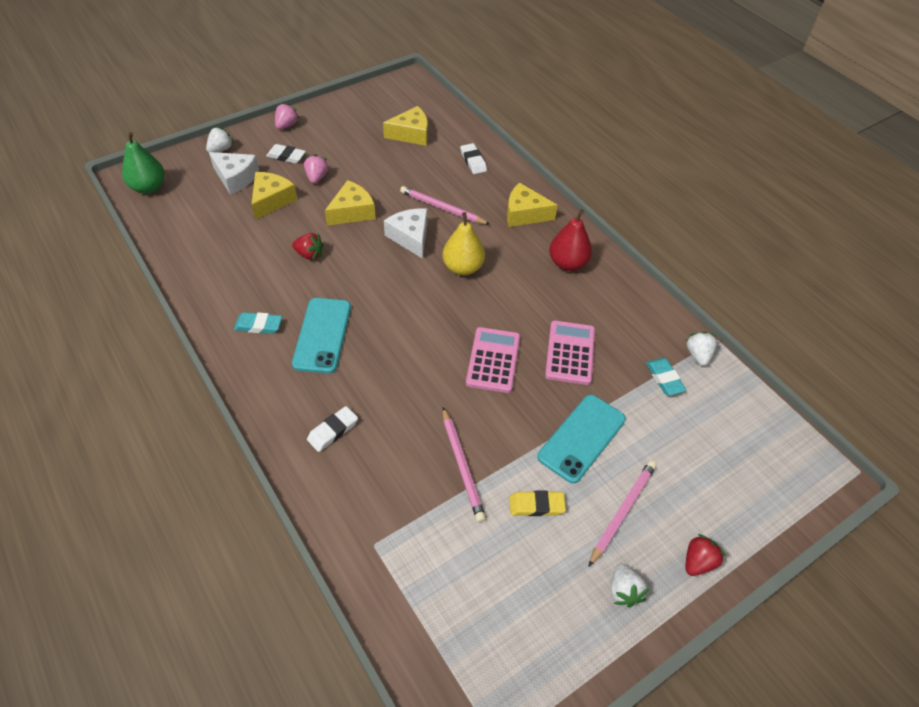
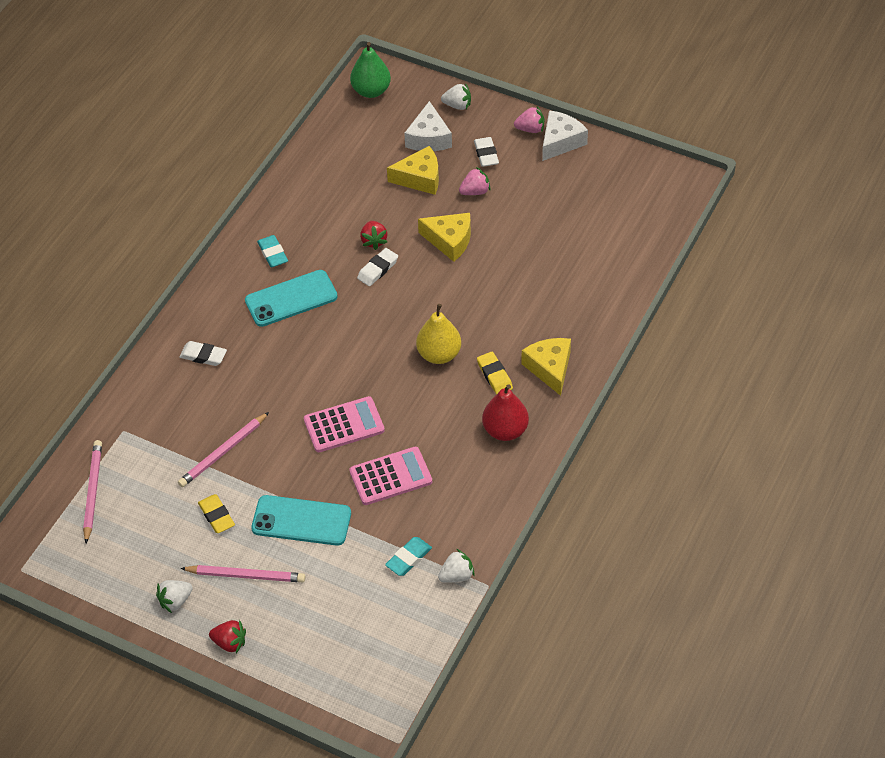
camera: 65 degrees right, 0 degrees up
yellow cheese [383,106,428,146] -> none
white cheese [384,208,427,259] -> white cheese moved to [542,110,588,161]
pink pencil [400,186,490,225] -> pink pencil moved to [83,440,102,543]
white eraser [460,143,487,174] -> white eraser moved to [357,248,398,286]
none -> yellow eraser [477,352,513,395]

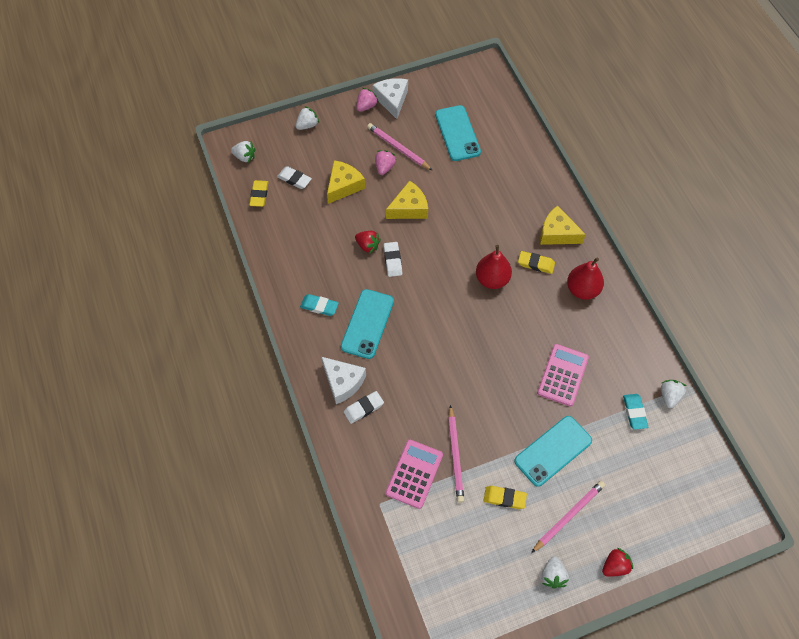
camera: 50 degrees left, 10 degrees up
pink pencil [83,440,102,543] -> pink pencil moved to [367,123,432,170]
pink calculator [304,396,385,452] -> pink calculator moved to [386,440,443,509]
green pear [350,42,391,98] -> white strawberry [231,141,256,163]
white cheese [404,101,452,151] -> white cheese moved to [321,357,366,404]
yellow pear [416,304,461,364] -> red pear [476,245,512,289]
white eraser [474,137,499,167] -> white eraser moved to [277,166,312,189]
none -> yellow eraser [249,180,268,207]
none -> turquoise phone [435,105,481,161]

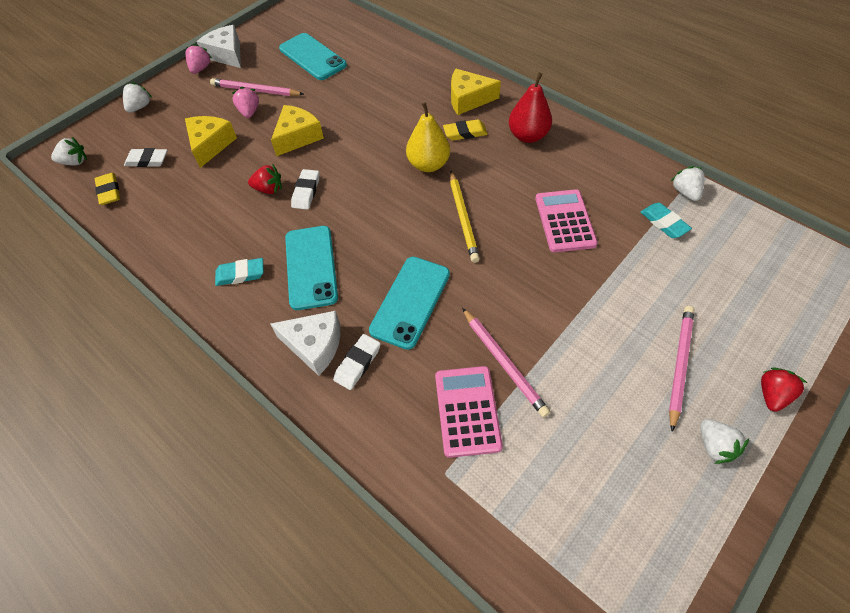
camera: 25 degrees left, 5 degrees down
white eraser [383,242,402,277] -> white eraser turned 45 degrees clockwise [291,169,319,210]
red pear [476,245,512,289] -> yellow pear [406,102,450,172]
yellow eraser [484,486,527,509] -> none
turquoise phone [514,416,592,487] -> turquoise phone moved to [369,257,450,350]
none -> yellow pencil [450,171,480,263]

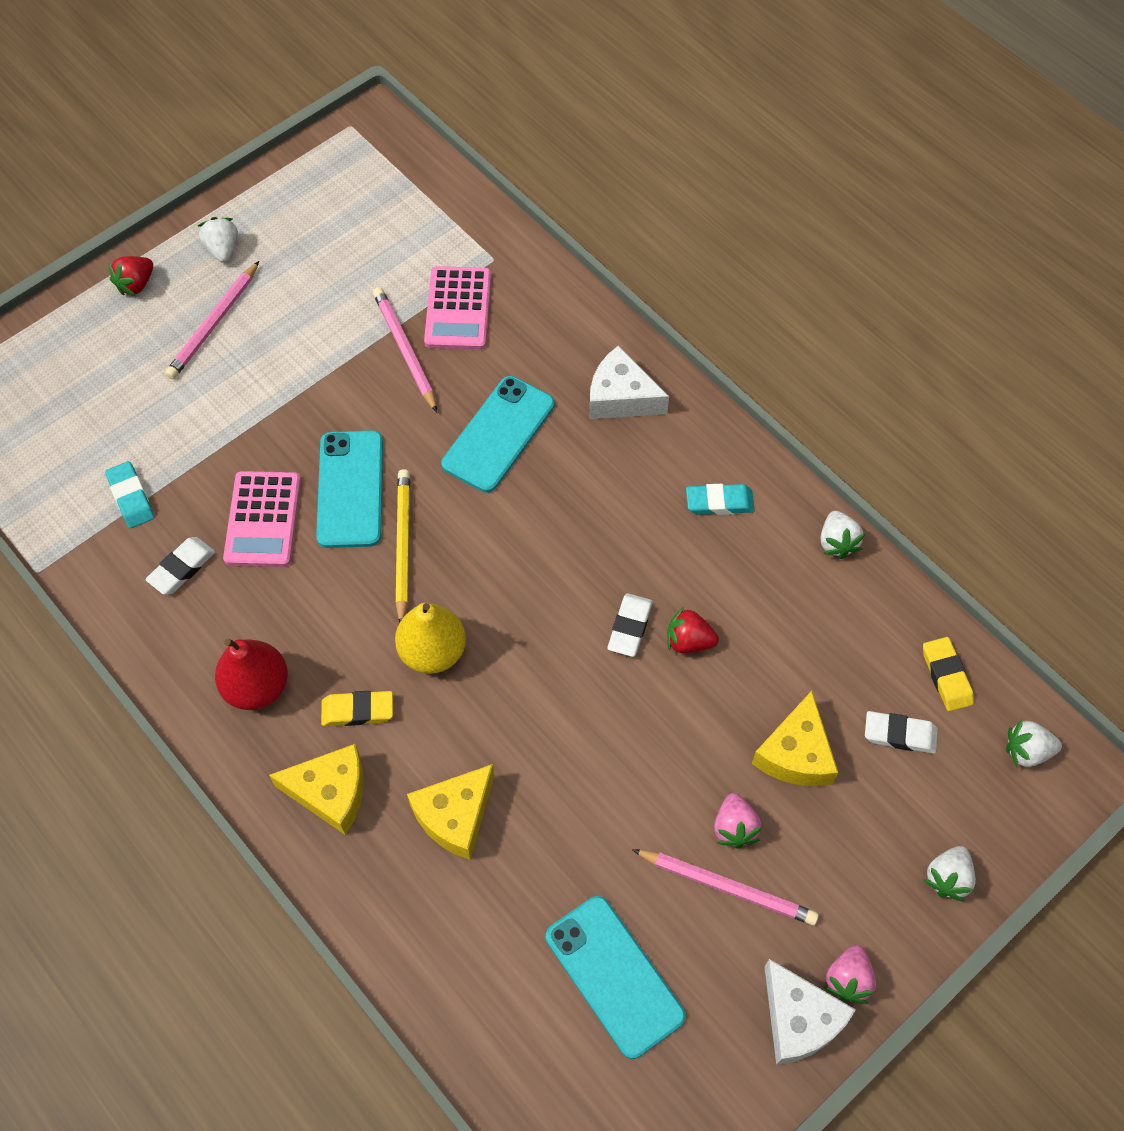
camera: 175 degrees left, 5 degrees up
yellow cheese [271,105,324,156] -> yellow cheese moved to [407,764,495,860]
turquoise phone [285,226,338,310] -> turquoise phone moved to [316,430,383,548]
white eraser [333,334,381,390] -> white eraser moved to [145,537,215,595]
white strawberry [671,166,705,201] -> white strawberry moved to [821,511,865,559]

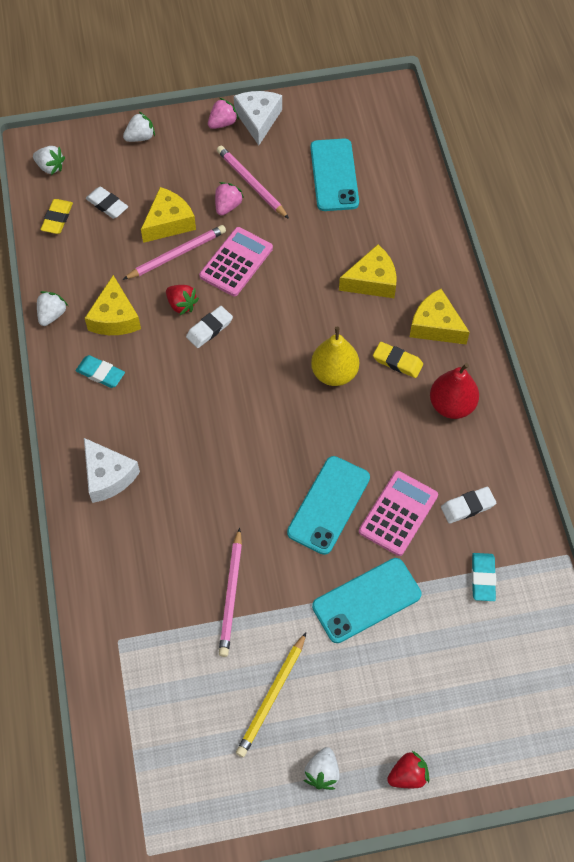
camera: 150 degrees left, 0 degrees up
pink pencil [165,261,259,379] -> pink pencil moved to [123,225,226,280]
yellow pencil [395,469,410,622] -> yellow pencil moved to [236,633,306,757]
pink calculator [424,266,491,350] -> pink calculator moved to [199,227,273,296]
turquoise phone [442,376,555,493] -> turquoise phone moved to [312,558,422,643]
none -> yellow cheese [85,275,141,335]

